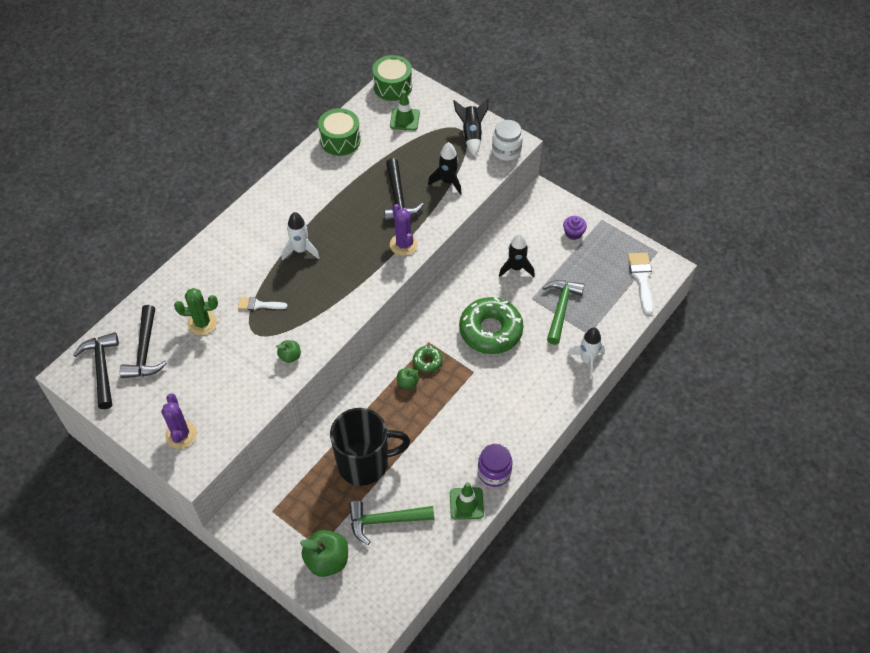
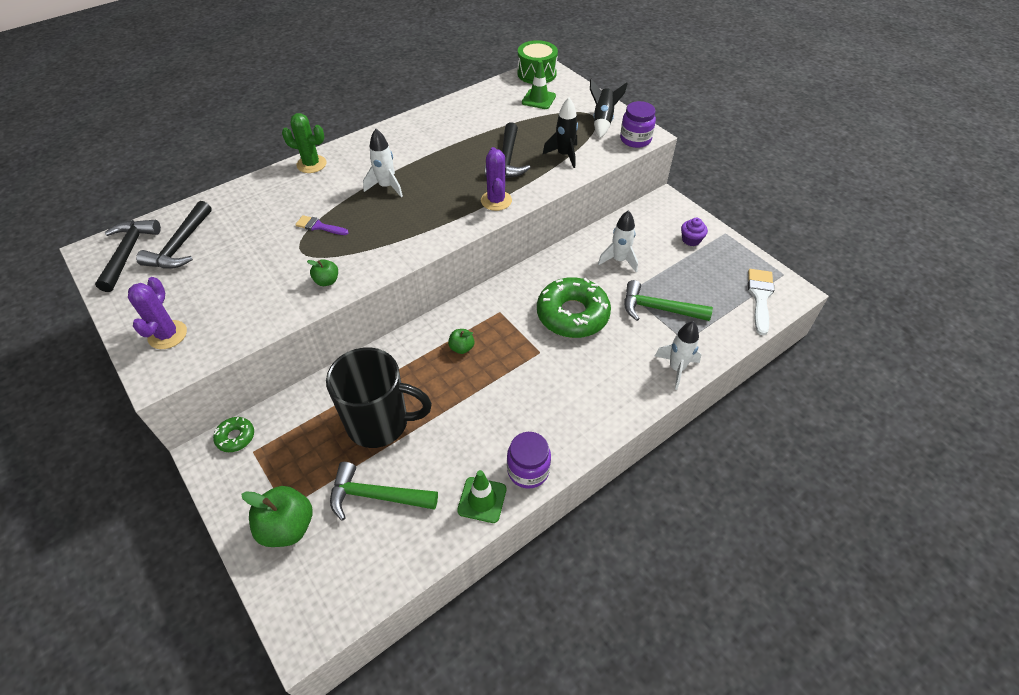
camera: 15 degrees right, 5 degrees down
green cactus [174,288,218,335] -> green cactus moved to [282,113,326,173]
white brush [238,297,288,311] -> purple brush [295,215,349,235]
green drum [318,108,361,156] -> none
green donut [413,346,443,373] -> green donut moved to [213,417,254,452]
white jar [492,120,523,161] -> purple jar [620,101,656,148]
black rocket [499,233,535,277] -> white rocket [598,210,638,272]
green hammer [543,280,585,345] -> green hammer turned 105 degrees counterclockwise [624,280,713,321]

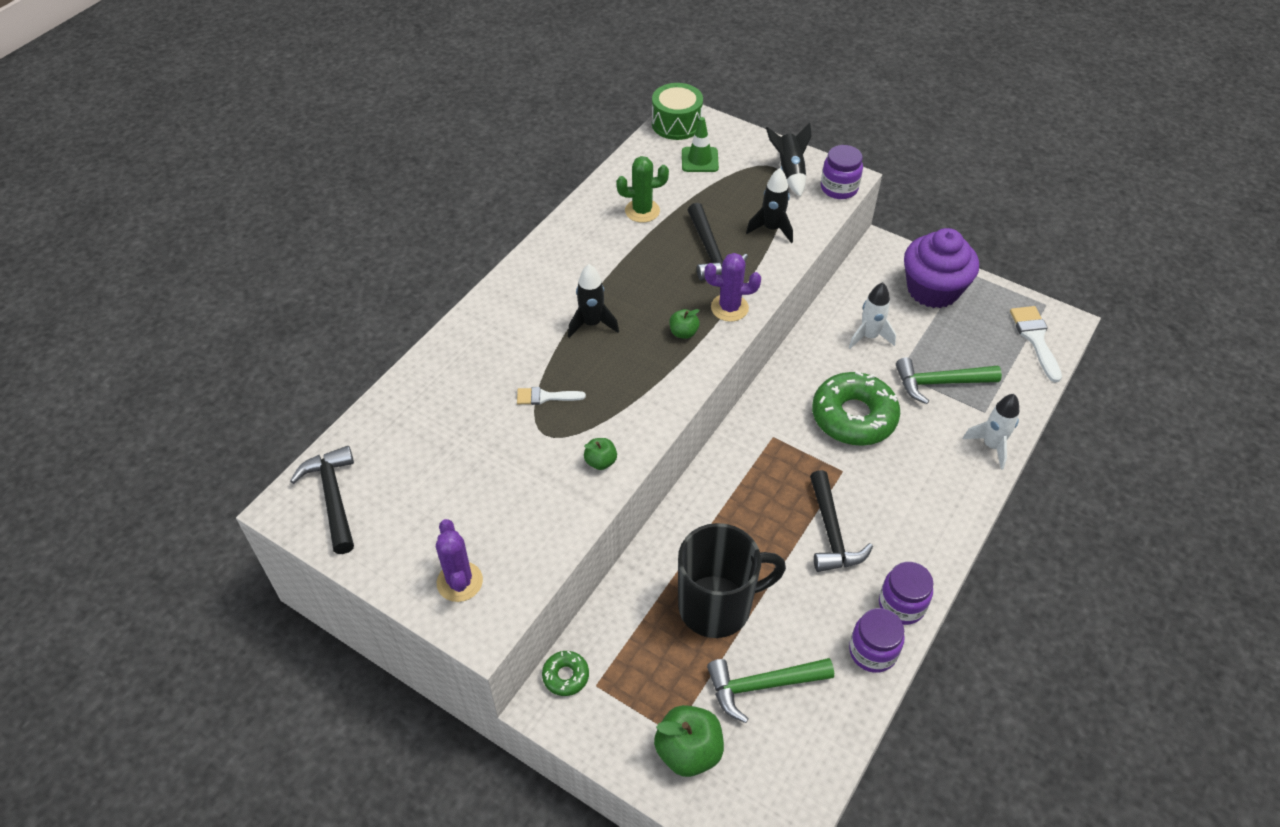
camera: 20 degrees left, 0 degrees up
black hammer [136,201,212,269] -> black hammer moved to [810,470,873,572]
green cactus [282,113,326,173] -> green cactus moved to [616,156,669,223]
purple brush [295,215,349,235] -> white brush [517,387,586,405]
white rocket [363,129,403,198] -> black rocket [568,264,619,338]
green apple [448,329,475,354] -> green apple moved to [669,309,700,339]
green traffic cone [457,470,506,523] -> purple jar [849,608,905,673]
purple cactus [481,147,512,211] -> purple cactus turned 60 degrees counterclockwise [705,253,761,322]
purple cupcake [681,218,708,246] -> purple cupcake [904,228,979,308], size x2.37

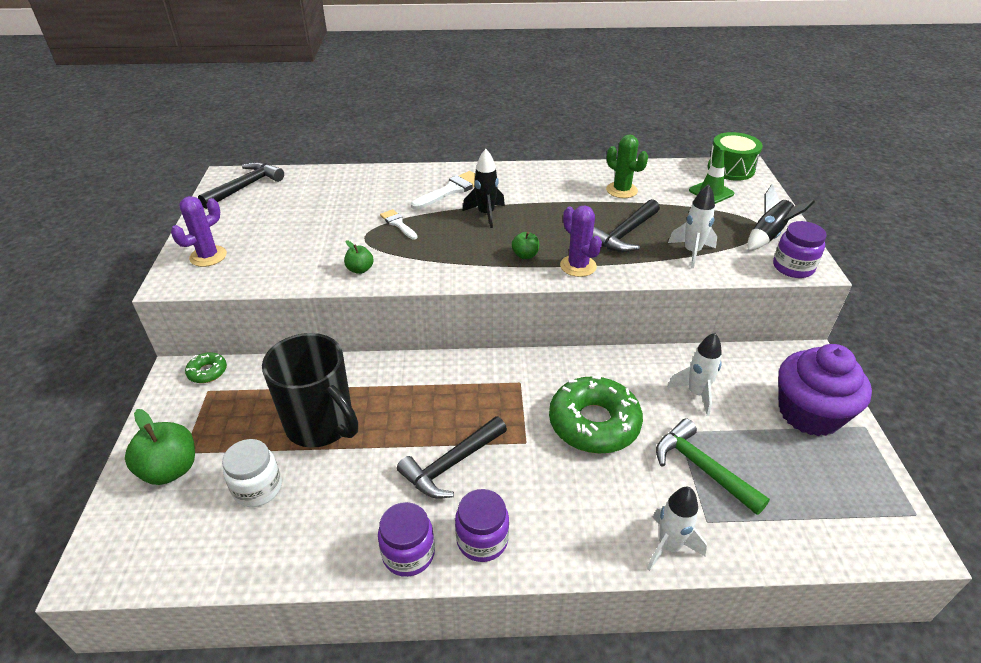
camera: 55 degrees right, 10 degrees down
green hammer [707,658,834,723] -> white jar [222,439,282,507]
black rocket [746,168,793,243] -> white rocket [668,184,717,268]
purple jar [849,608,905,673] -> purple jar moved to [455,489,509,562]
white brush [1010,306,1062,382] -> white brush moved to [411,171,475,209]

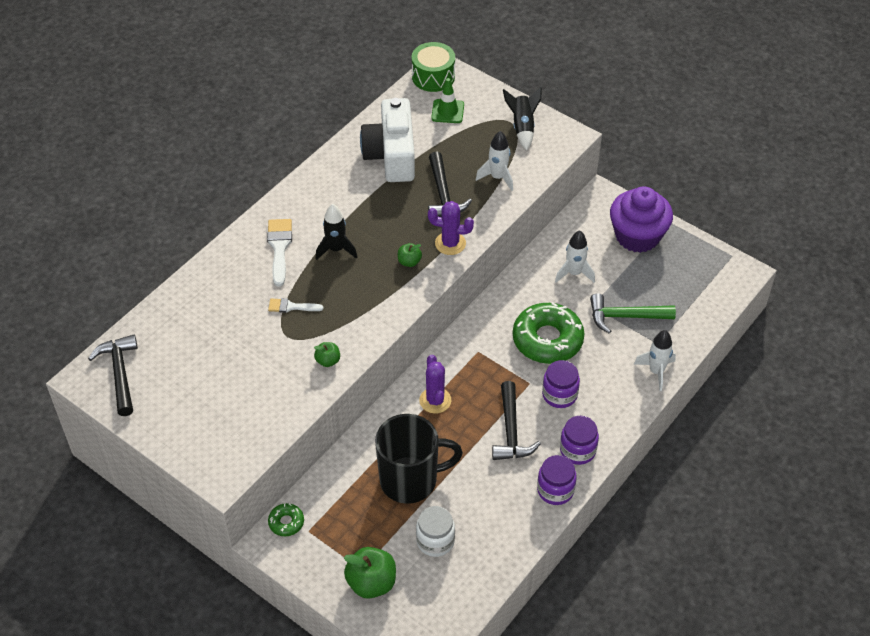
camera: 50 degrees left, 10 degrees up
purple cactus [171,196,227,267] -> purple cactus moved to [419,355,451,414]
green cactus [606,134,648,198] -> white camera [360,98,415,182]
purple jar [773,221,827,278] -> purple jar moved to [542,360,580,408]

